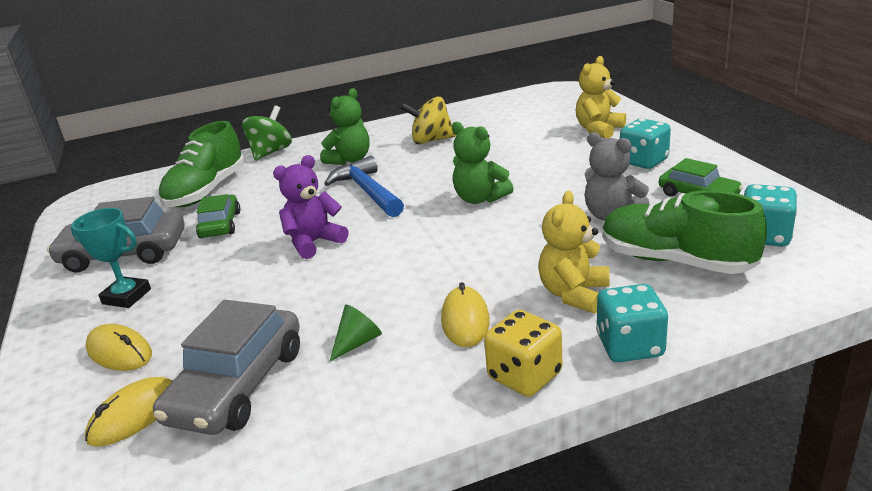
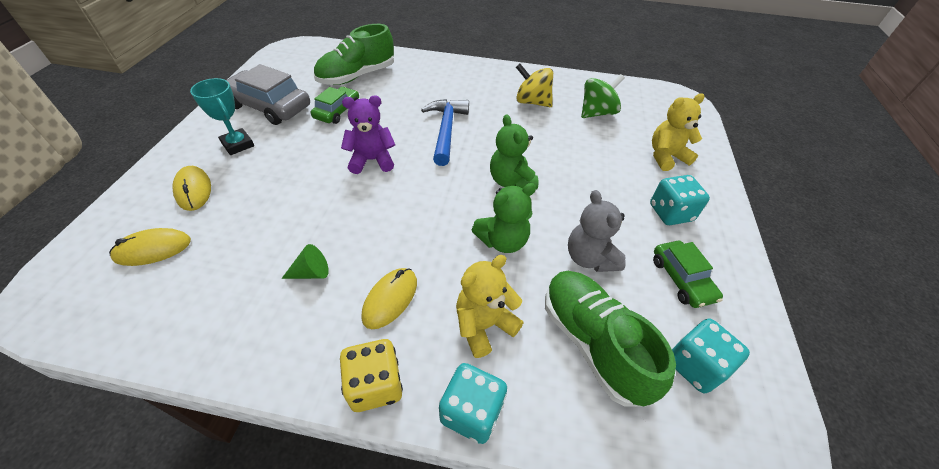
camera: 25 degrees right, 20 degrees up
grey car [153,300,300,435] -> none
green spinning top [242,105,292,161] -> green spinning top moved to [581,74,625,118]
green teddy bear [320,88,370,165] -> green teddy bear moved to [472,183,536,253]

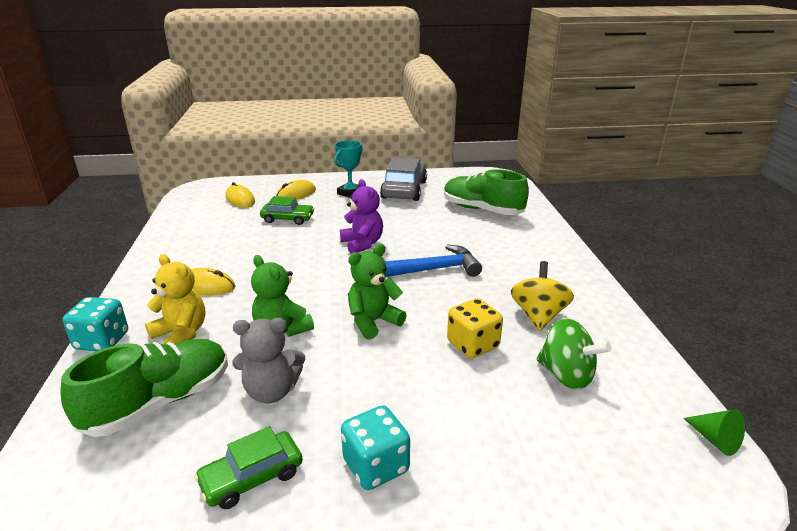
camera: 75 degrees right, 20 degrees down
green cone [281,244,329,279] -> green cone moved to [683,409,745,456]
green car [311,87,359,124] -> green car moved to [260,196,314,225]
yellow dice [340,339,403,412] -> yellow dice moved to [447,298,503,358]
grey teddy bear [568,190,626,272] -> grey teddy bear turned 150 degrees counterclockwise [232,318,305,403]
yellow teddy bear [652,93,704,171] -> none
turquoise dice [672,318,750,393] -> none

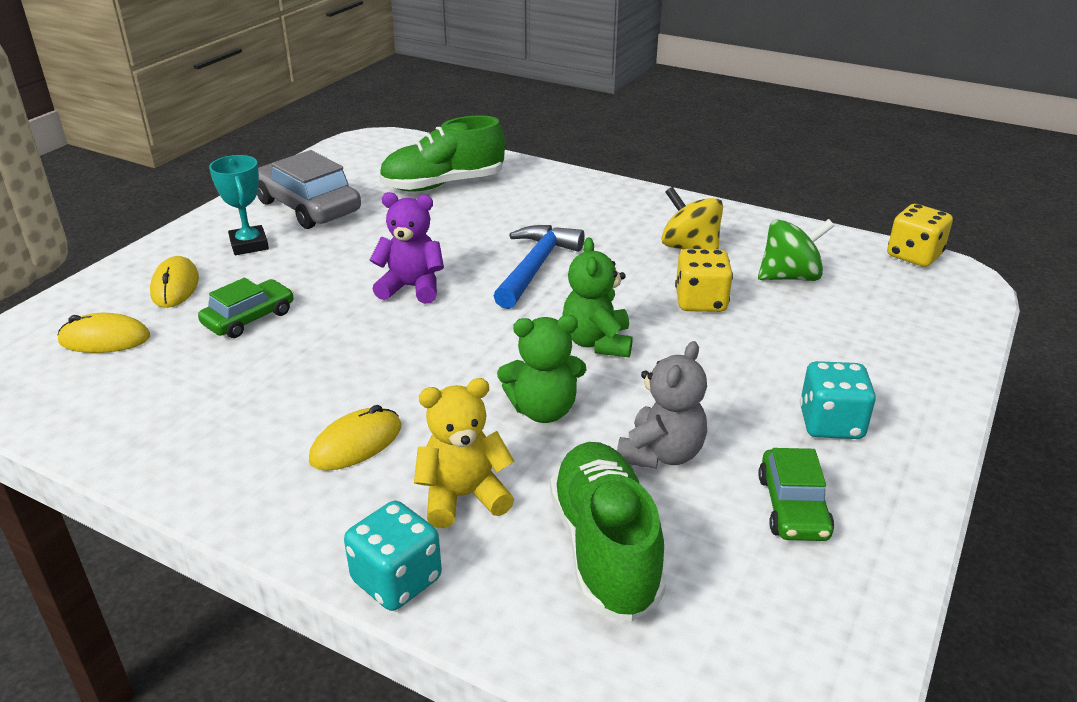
camera: 55 degrees left, 5 degrees up
green cone [683,409,745,456] -> yellow dice [887,204,953,267]

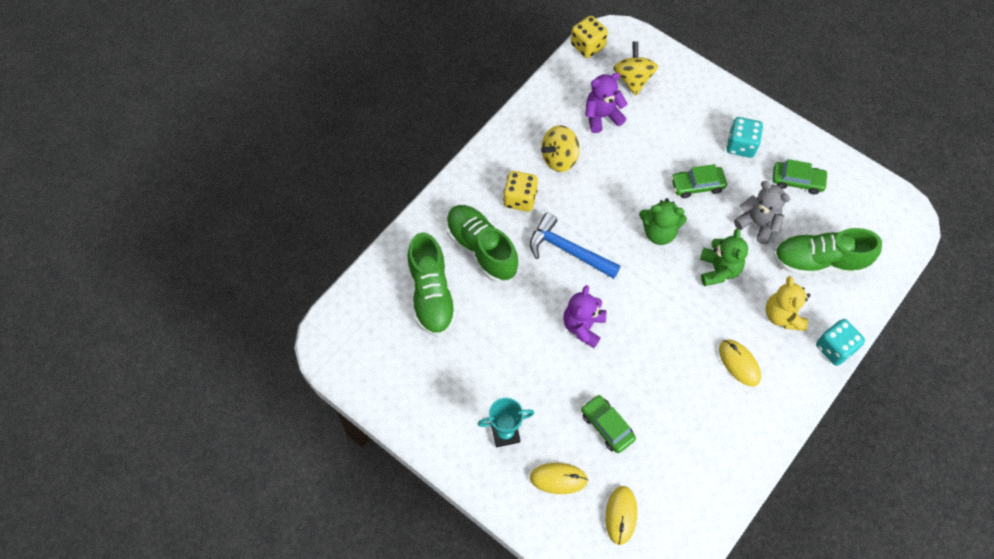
camera: 80 degrees left, 30 degrees up
grey car [257,150,361,229] -> none
yellow dice [675,249,733,312] -> yellow dice moved to [503,171,538,212]
green spinning top [758,219,834,281] -> purple teddy bear [585,73,628,133]
none -> green shoe [446,205,518,283]
none -> yellow spinning top [613,41,658,96]
none -> green car [671,164,727,198]

